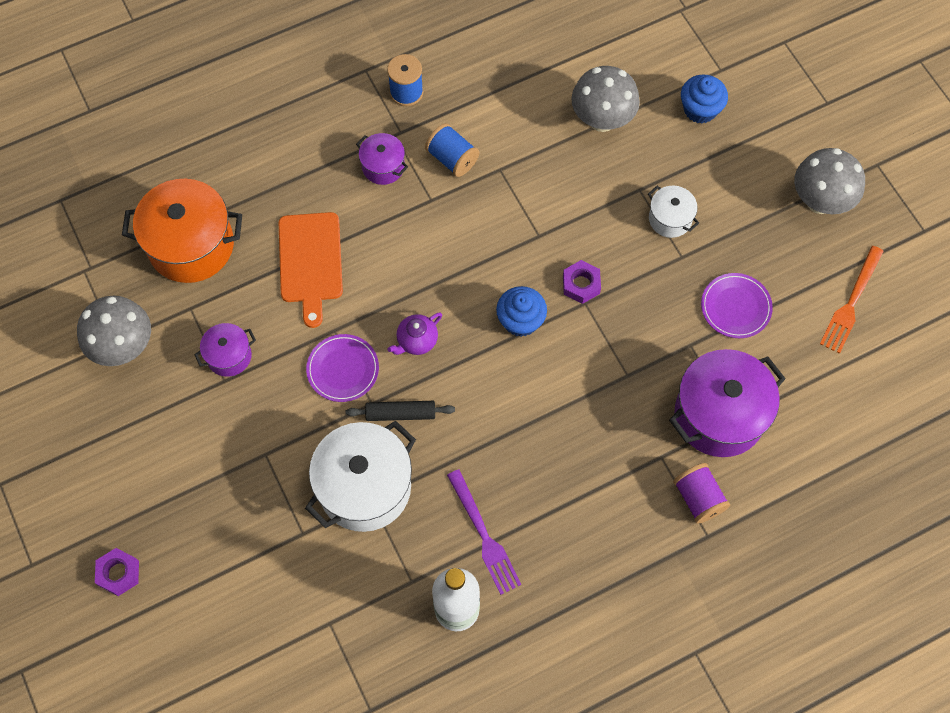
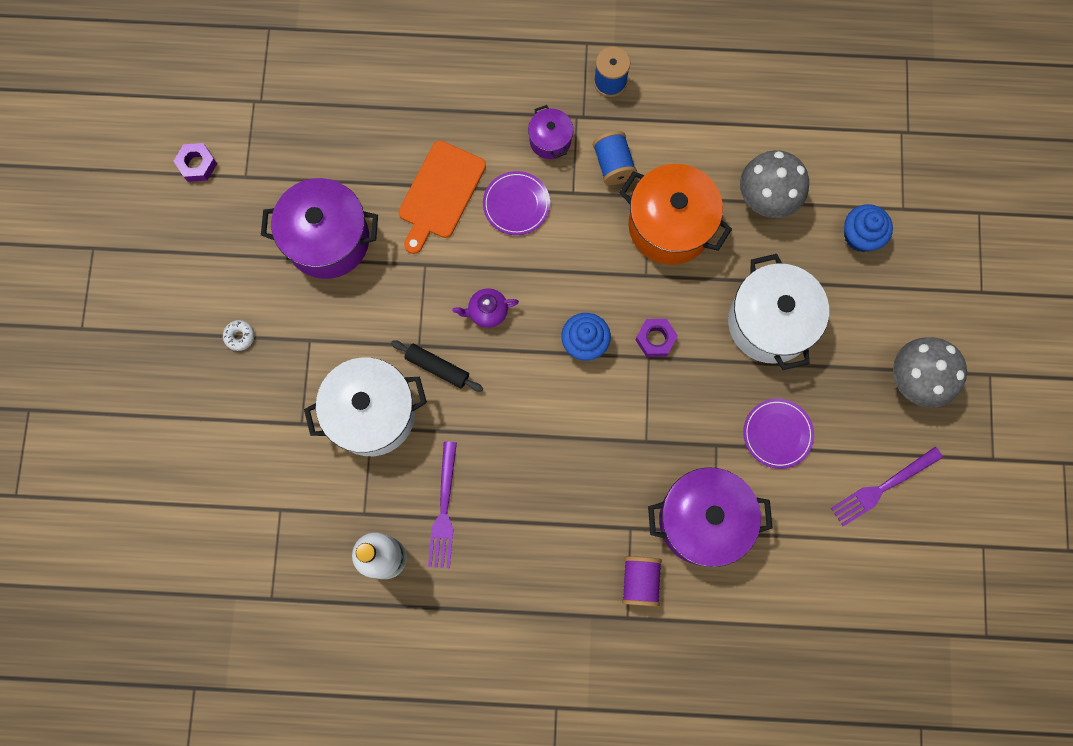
camera: 30 degrees right, 10 degrees up
grey mushroom [77,296,151,366] -> none
purple nut [95,548,139,596] -> purple nut moved to [174,143,217,182]
orange pot [122,179,242,283] -> orange pot moved to [619,164,732,265]
purple pot [194,323,256,377] -> purple pot [261,178,378,279], size x1.97
purple plate [306,334,379,402] -> purple plate moved to [483,171,550,235]
white pot [648,186,699,238] -> white pot [728,254,829,370], size x1.97
orange fork [820,246,884,354] -> purple fork [831,447,943,527]
none -> white donut [223,320,254,351]

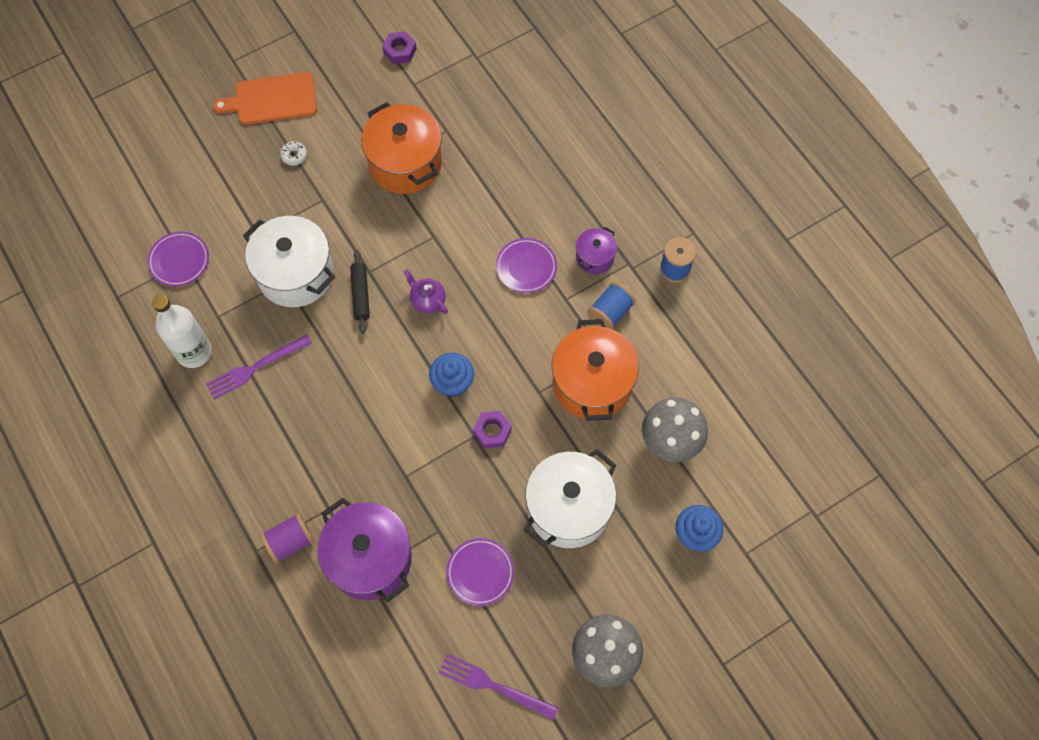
camera: 55 degrees right, 10 degrees down
purple pot [261,178,378,279] -> orange pot [361,102,442,194]
orange cutting board [398,140,486,254] -> orange cutting board moved to [213,72,317,125]
none -> purple plate [147,232,209,287]

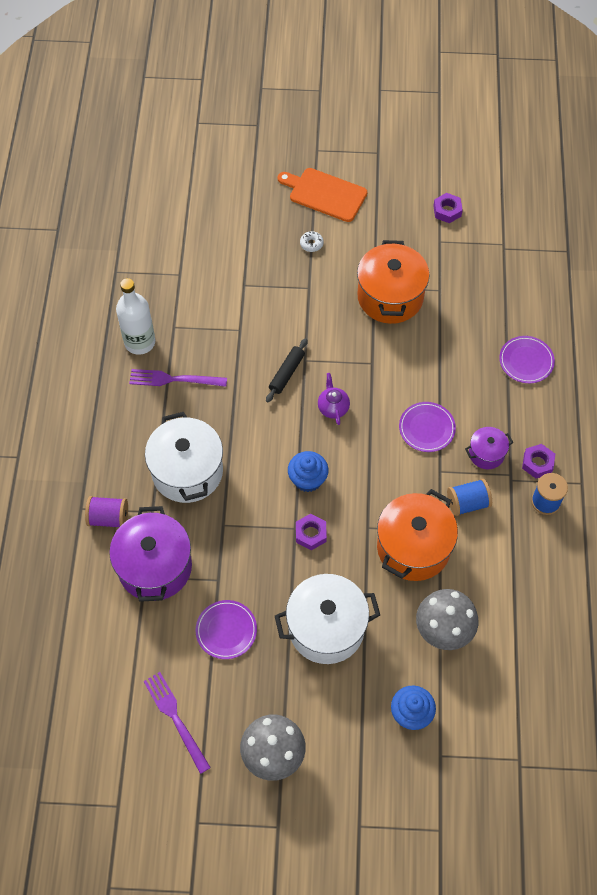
camera: 35 degrees right, 5 degrees down
purple plate [147,232,209,287] -> purple plate moved to [499,336,555,383]
white pot [243,216,335,307] -> white pot moved to [145,412,223,503]
none -> purple nut [522,444,555,478]

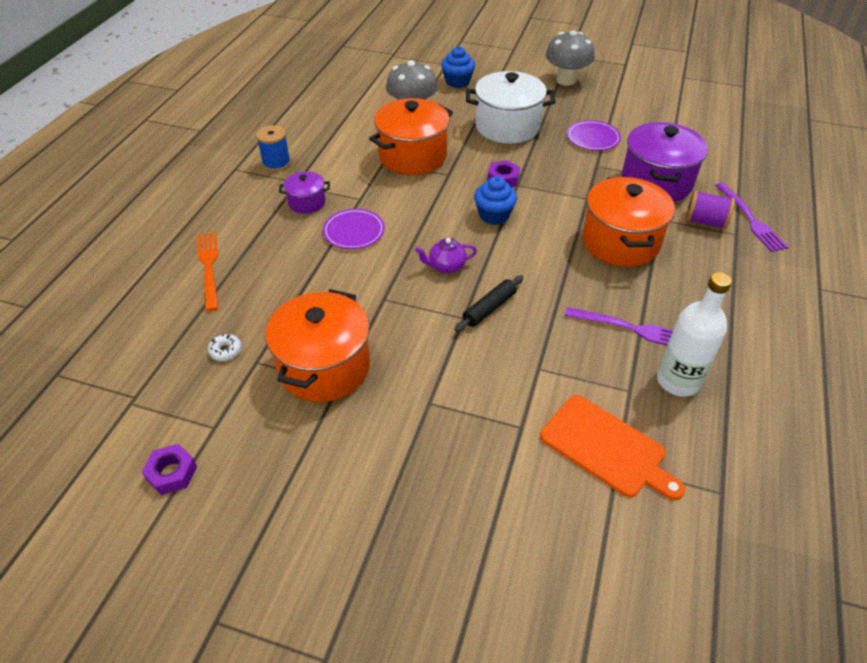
camera: 165 degrees left, 15 degrees down
purple fork [143,672,211,774] -> purple fork moved to [715,183,788,252]
white pot [145,412,223,503] -> orange pot [582,177,675,267]
orange cutting board [278,168,367,222] -> orange cutting board moved to [540,395,685,500]
white donut [300,231,324,252] -> white donut moved to [208,334,242,361]
purple teapot [318,373,350,425] -> purple teapot turned 75 degrees clockwise [415,238,477,273]
blue spool [447,479,492,516] -> none
purple plate [499,336,555,383] -> orange fork [197,232,218,311]
purple nut [522,444,555,478] -> none

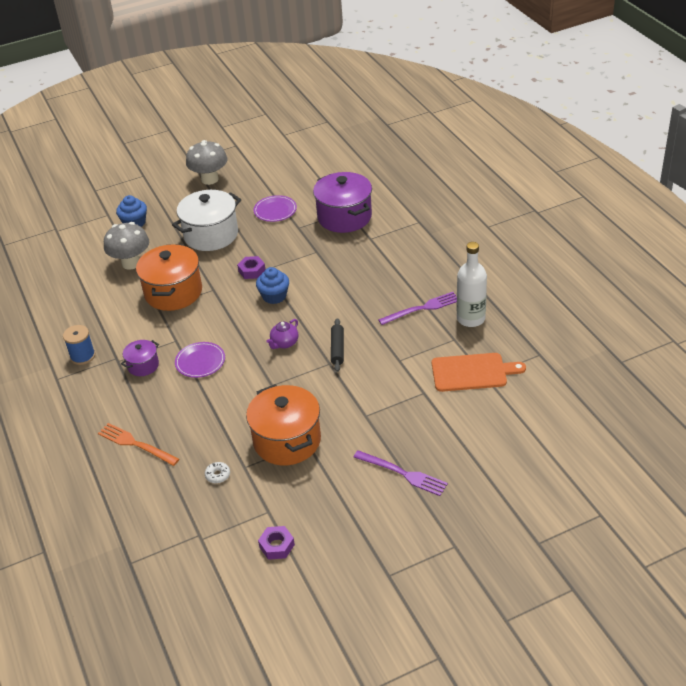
camera: 40 degrees left, 5 degrees down
orange pot [582,177,675,267] -> none
purple spool [686,190,735,229] -> none
purple fork [715,183,788,252] -> purple fork moved to [353,450,448,496]

